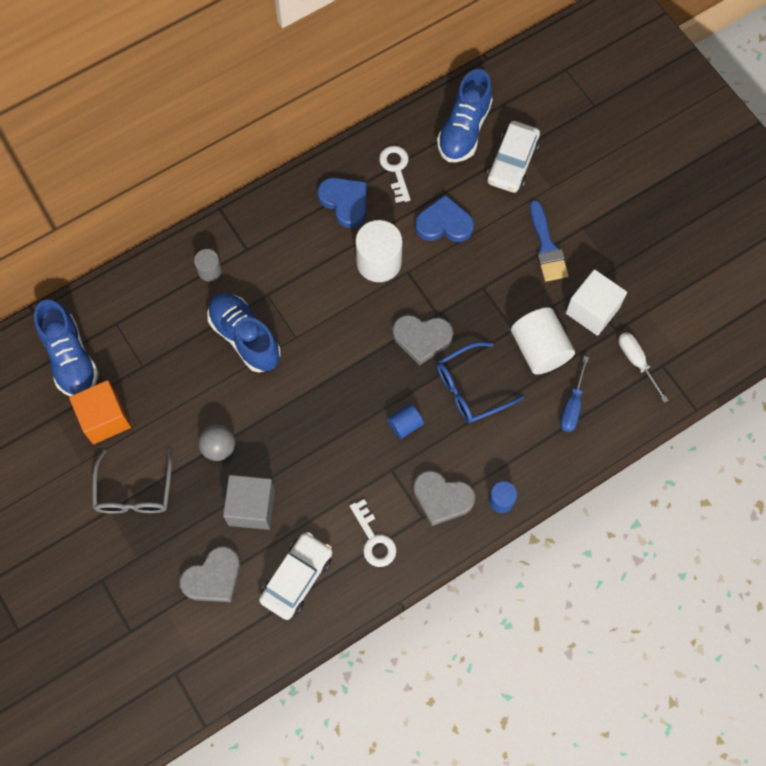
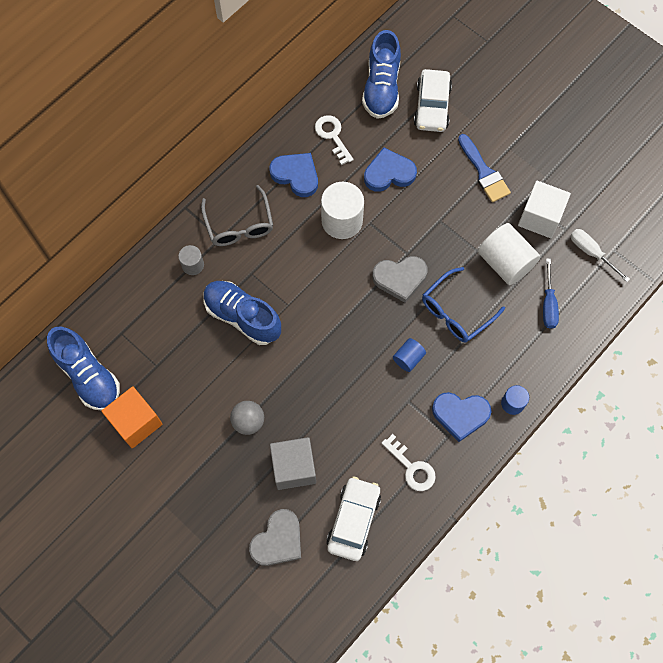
camera: 15 degrees left, 0 degrees up
grey glasses [92,449,172,514] -> grey glasses moved to [201,185,273,246]
grey heart [413,470,475,526] -> blue heart [432,392,491,442]

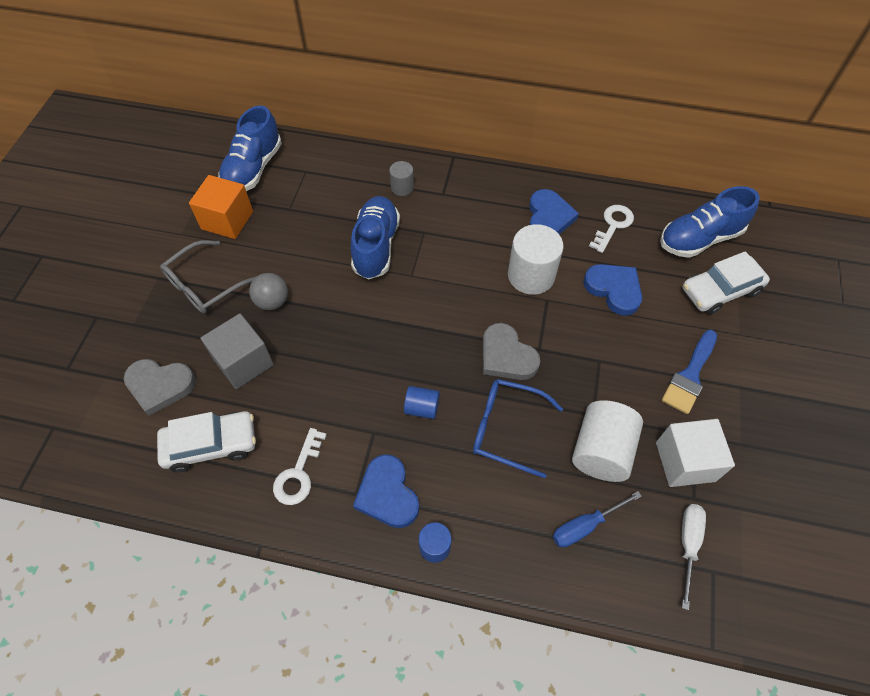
camera: 60 degrees right, 10 degrees down
grey glasses [201,185,273,246] -> grey glasses moved to [160,240,257,313]

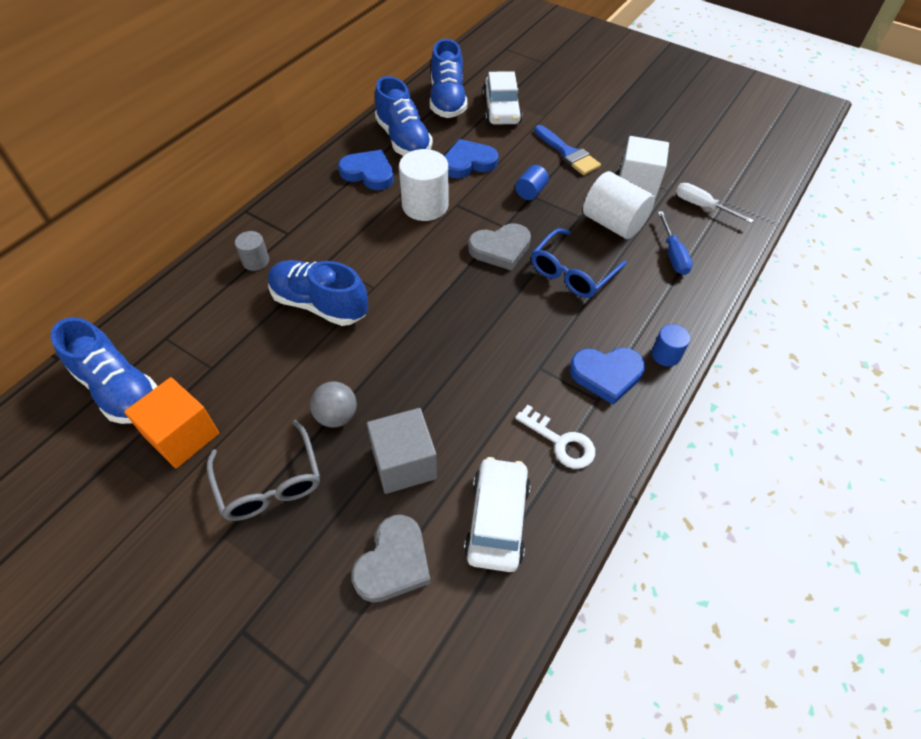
camera: 70 degrees left, 5 degrees down
blue cylinder [404,386,440,419] -> blue cylinder moved to [515,165,549,200]
white key [589,205,634,253] -> blue shoe [375,76,433,156]

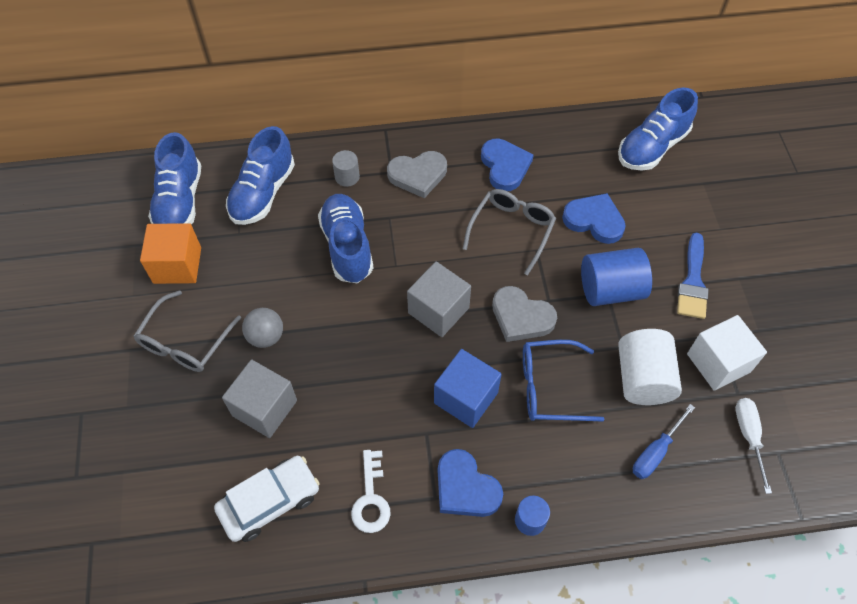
camera: 50 degrees right, 5 degrees up
grey heart [351,515,431,602] -> grey heart moved to [387,151,447,198]
blue shoe [375,76,433,156] -> blue shoe moved to [226,126,295,225]
white cylinder [399,149,448,221] -> grey glasses [463,189,556,276]
white car [483,71,522,125] -> none
blue cylinder [515,165,549,200] -> blue cylinder [581,248,652,306], size x1.88
none -> grey cube [407,261,471,337]
none -> blue cube [434,349,502,428]

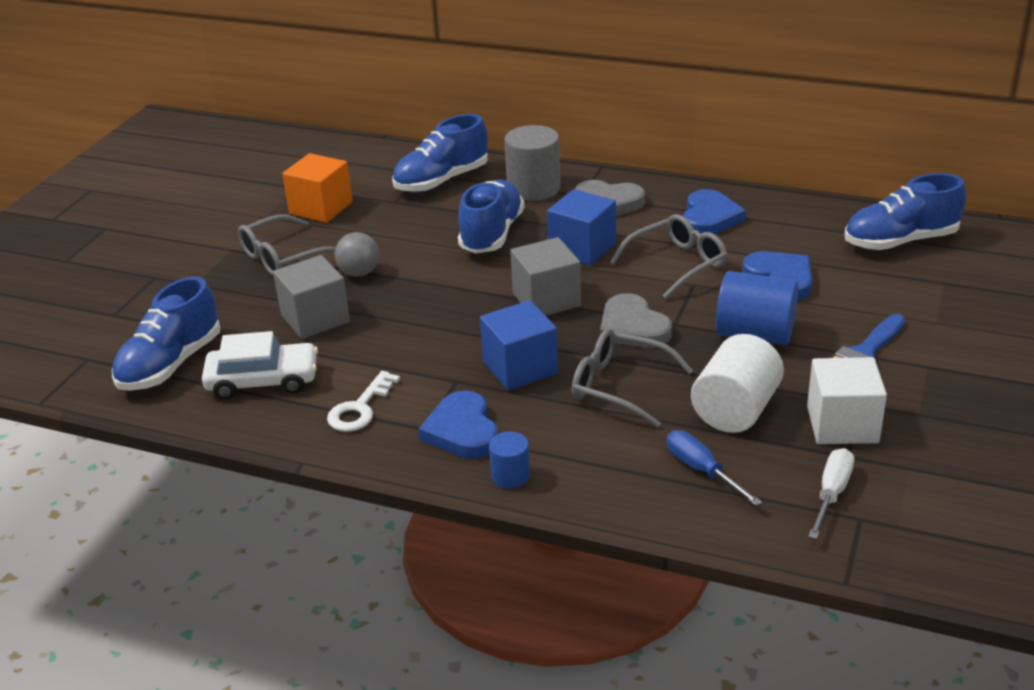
camera: 30 degrees right, 25 degrees down
blue shoe [148,132,201,224] -> blue shoe moved to [112,277,220,391]
grey cylinder [332,150,360,187] -> grey cylinder [504,125,561,201], size x1.88
blue glasses [523,340,605,422] -> grey glasses [572,329,693,428]
blue screwdriver [633,404,695,479] -> blue screwdriver turned 75 degrees clockwise [667,430,762,506]
none -> blue cube [547,189,616,266]

